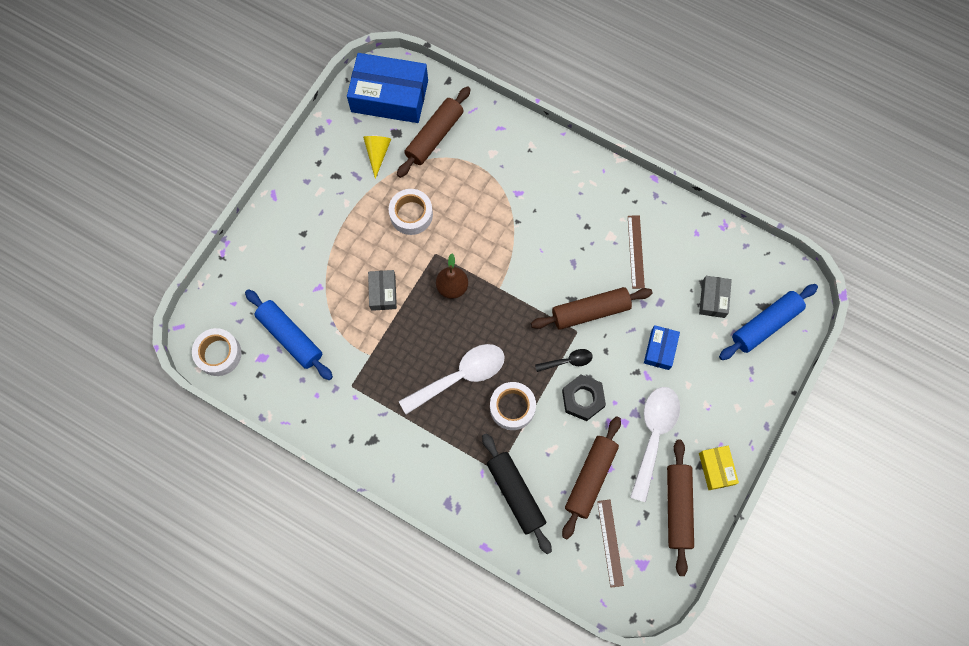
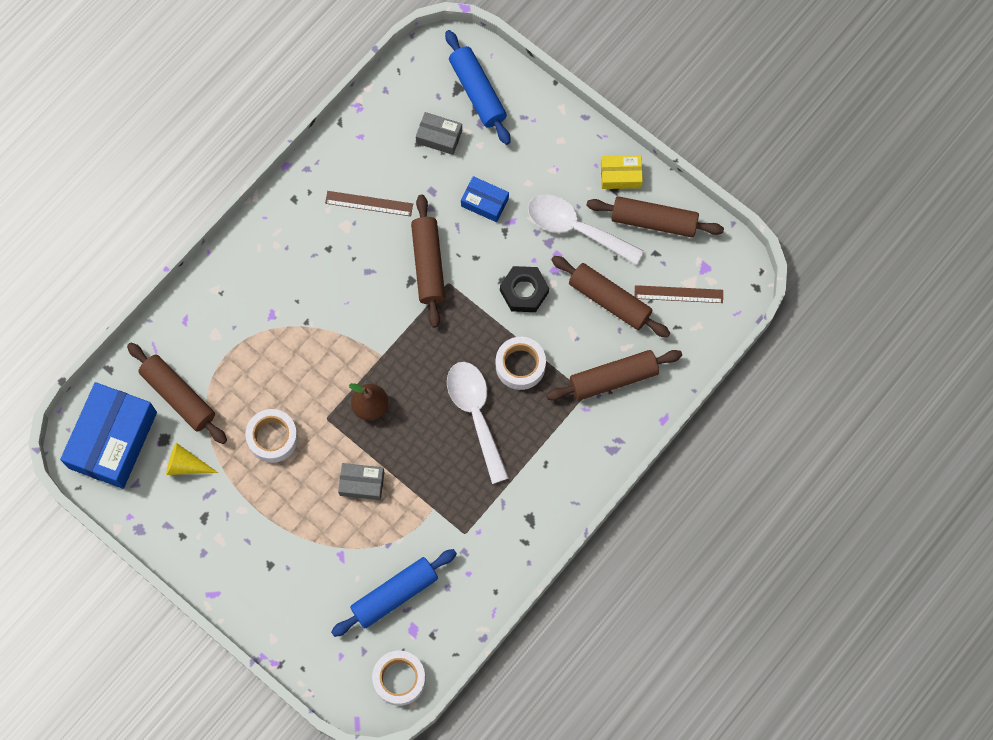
camera: 80 degrees left, 0 degrees up
black rolling pin [482,433,552,554] -> brown rolling pin [546,350,682,401]
black spoon [535,349,593,372] -> none

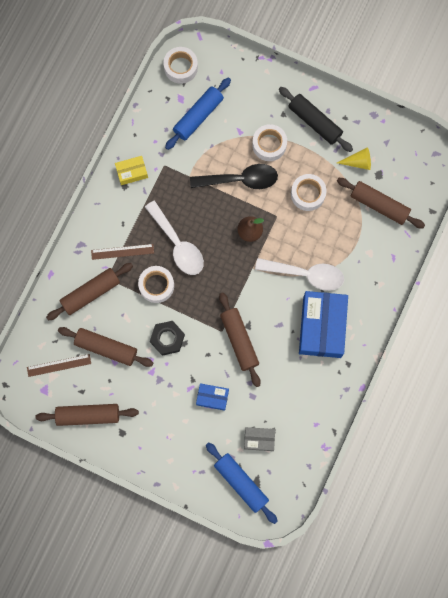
camera: 165 degrees right, 5 degrees up
blue box [60,382,157,489] -> blue box moved to [299,291,348,358]
brown ruler [325,191,413,216] -> brown ruler moved to [91,244,154,260]
grey box [338,463,384,500] -> black spoon [190,164,278,189]
white spoon [528,194,644,265] -> white spoon moved to [255,258,344,291]
yellow box [601,155,643,189] -> yellow box moved to [115,156,148,185]
none -> white tape [252,124,287,161]
none -> black rolling pin [279,87,353,152]

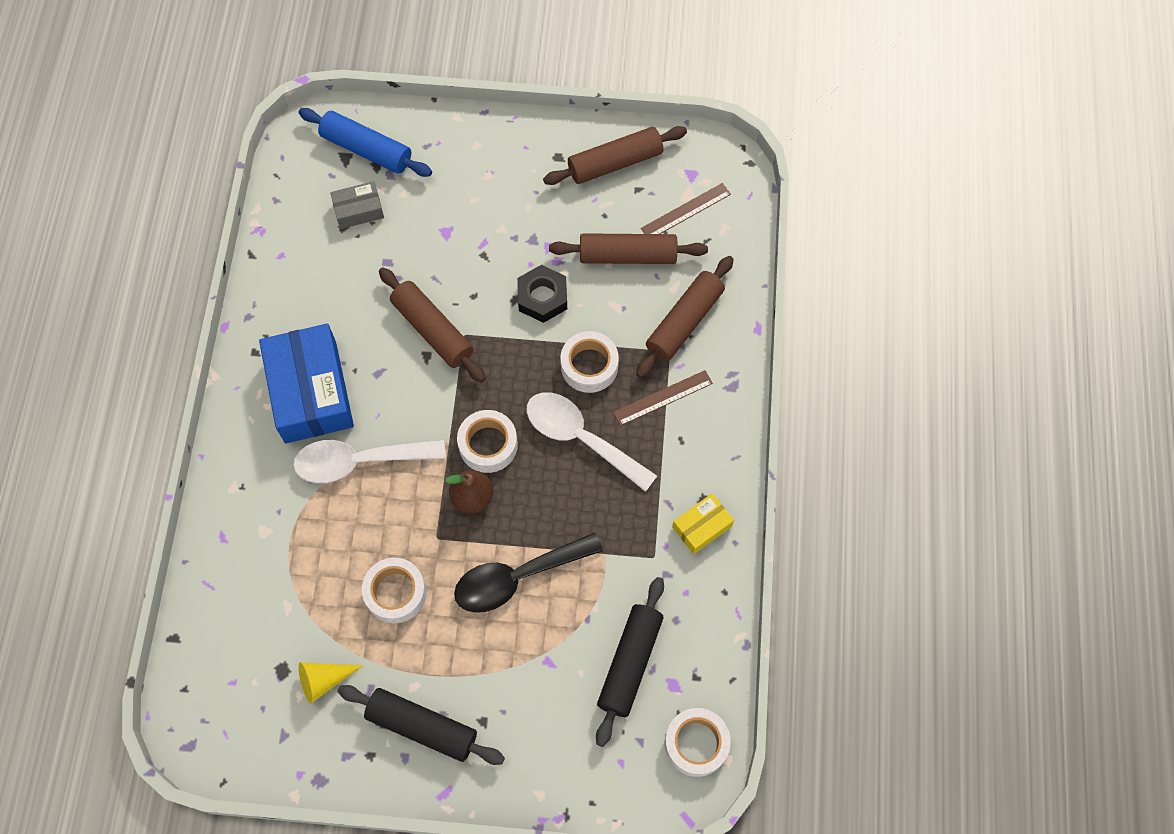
camera: 160 degrees right, 10 degrees down
blue rolling pin [165,77,231,150] -> black rolling pin [596,577,664,747]
blue box [196,383,229,411] -> none
white tape [252,124,287,161] -> white tape moved to [457,410,518,473]
brown rolling pin [337,178,425,229] -> none

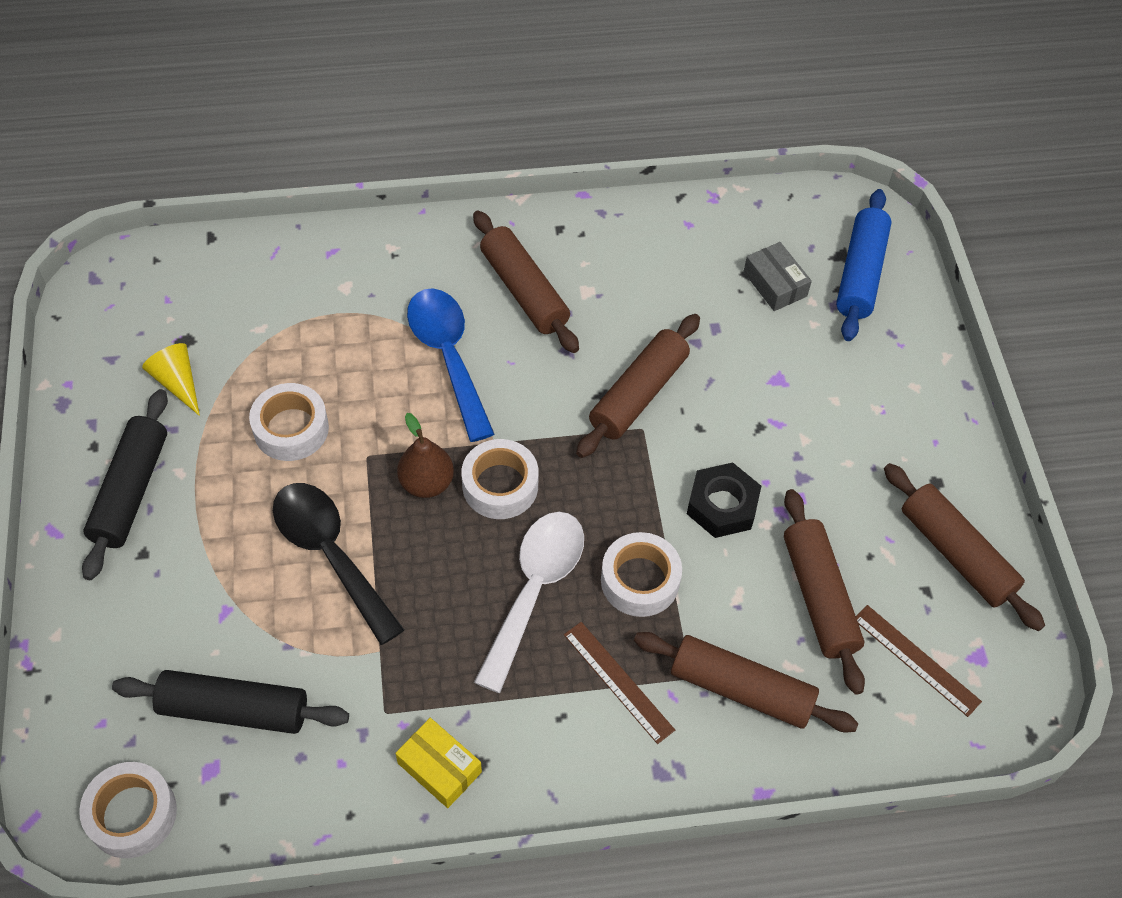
camera: 75 degrees right, 10 degrees down
blue box [259,324,354,443] -> brown rolling pin [473,210,579,353]
white spoon [293,439,446,483] -> blue spoon [407,288,494,442]

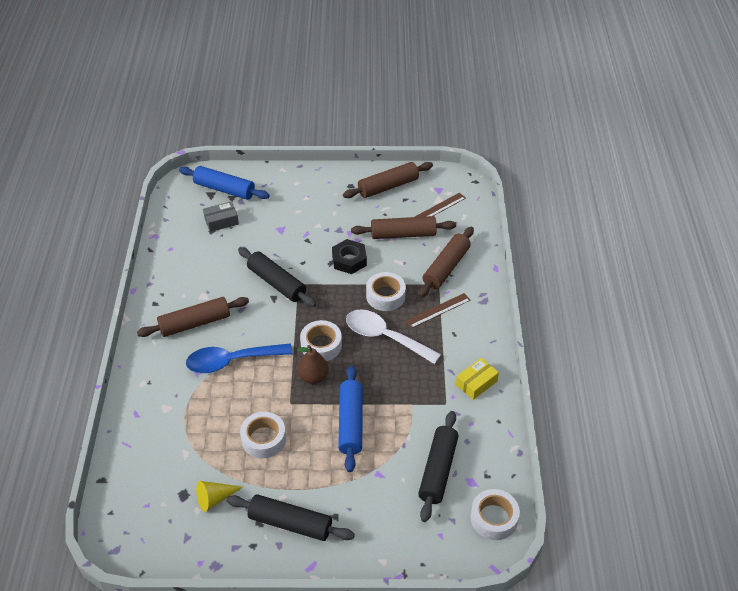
camera: 80 degrees left, 10 degrees down
black spoon [273,483,404,645] -> blue rolling pin [338,365,363,472]
brown rolling pin [576,314,700,458] -> black rolling pin [238,247,316,307]

